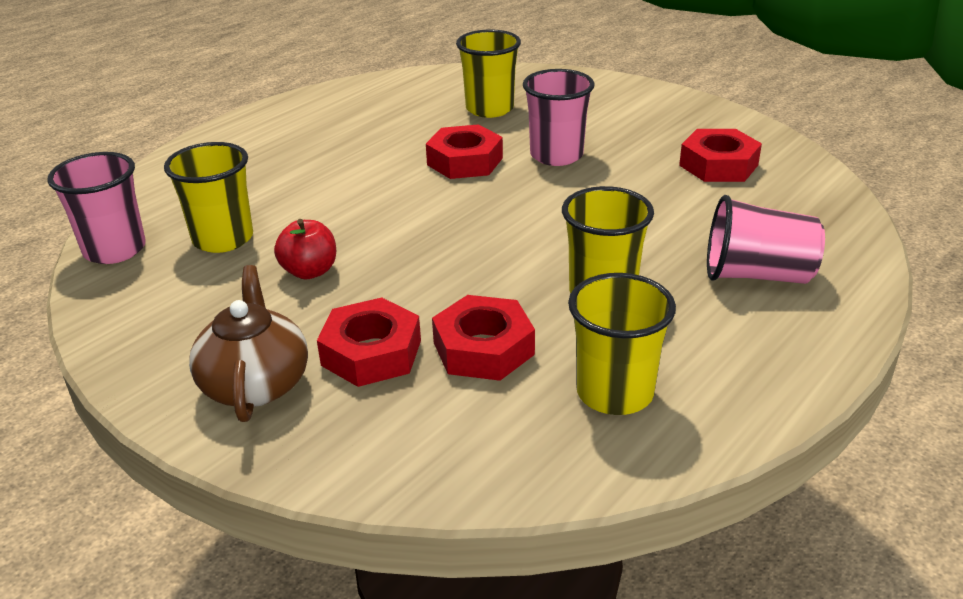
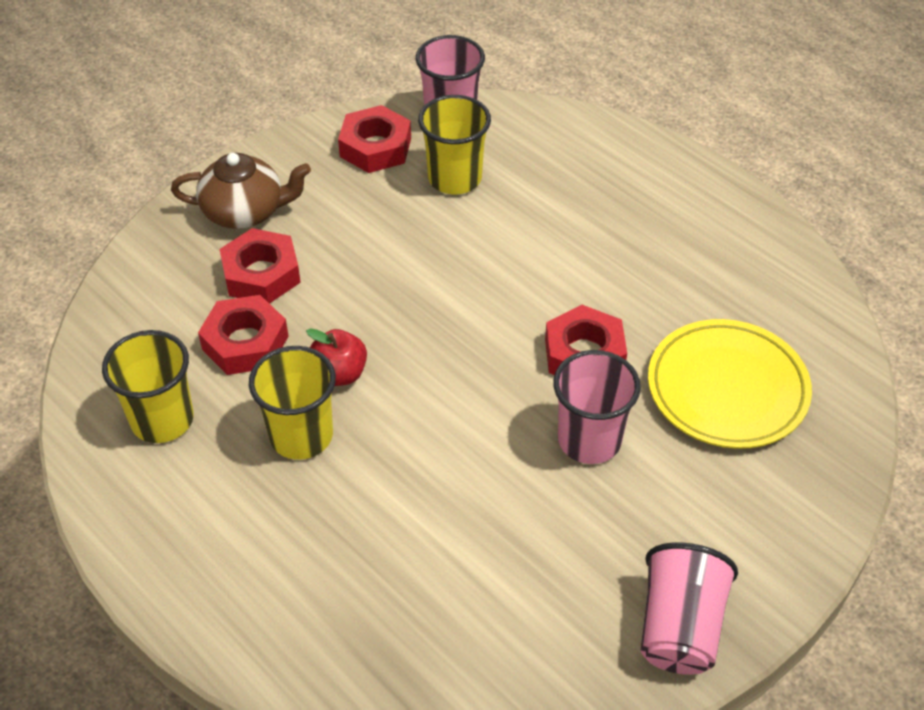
camera: 95 degrees right, 15 degrees up
red apple [274,219,336,279] -> red apple moved to [306,328,367,386]
yellow cup [456,30,521,118] -> yellow plate [648,319,812,449]
red nut [679,129,762,182] -> red nut moved to [338,105,411,173]
pink cup [707,195,825,284] -> pink cup moved to [640,542,738,675]

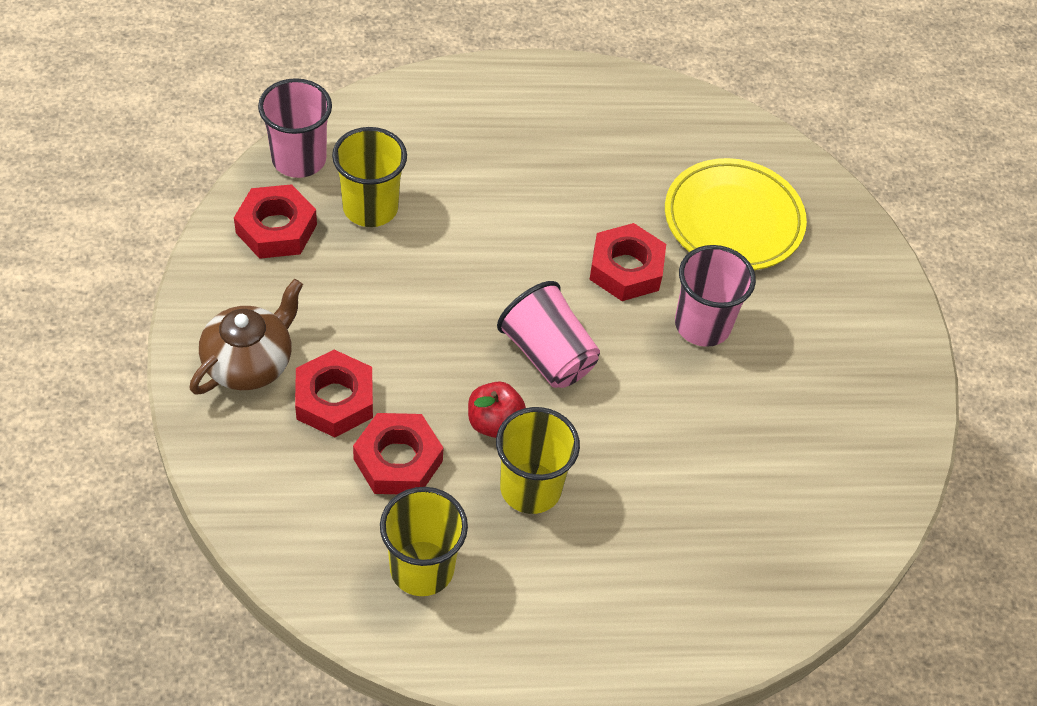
camera: 55 degrees left, 5 degrees up
pink cup [640,542,738,675] -> pink cup moved to [497,281,600,388]

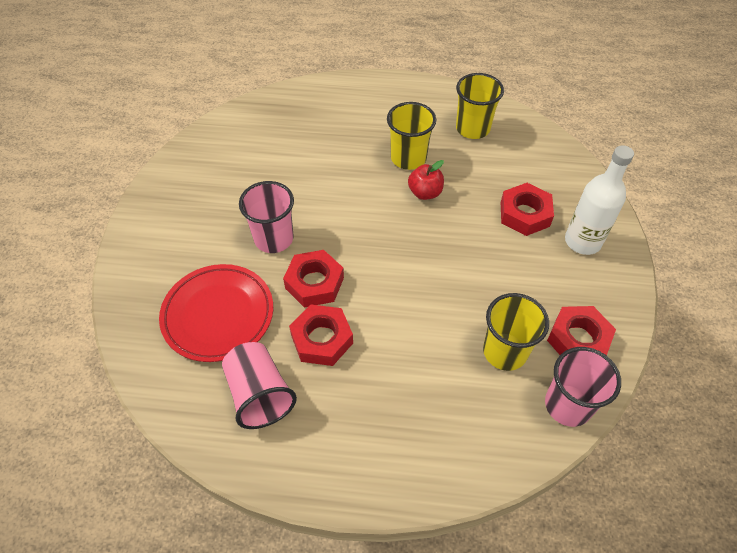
camera: 165 degrees left, 0 degrees up
brown teapot [189,279,303,395] -> white bottle [565,145,634,255]
red nut [353,413,444,494] -> red nut moved to [289,304,353,366]
pink cup [497,281,600,388] -> pink cup moved to [222,342,297,429]
yellow plate [665,158,807,270] -> red plate [159,264,273,362]

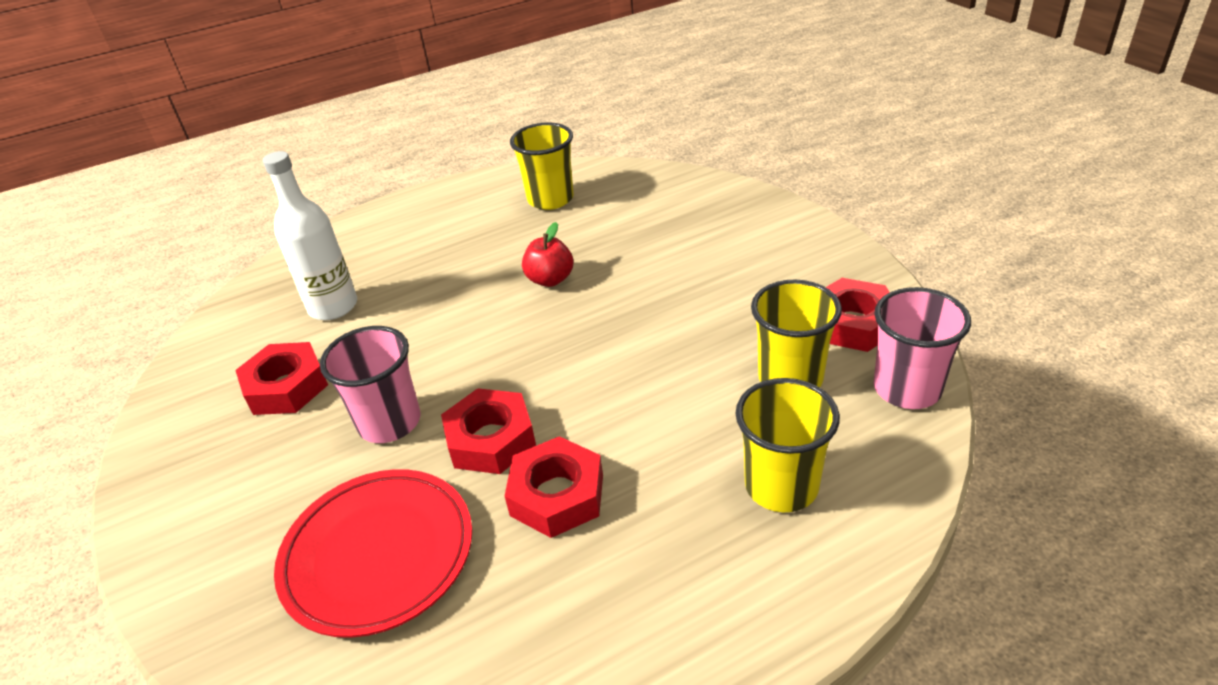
camera: 30 degrees left, 15 degrees down
pink cup [222,342,297,429] -> none
yellow cup [387,102,436,170] -> yellow cup moved to [736,378,840,512]
red nut [501,183,554,236] -> red nut moved to [235,342,328,415]
white bottle [565,145,634,255] -> white bottle moved to [263,151,357,320]

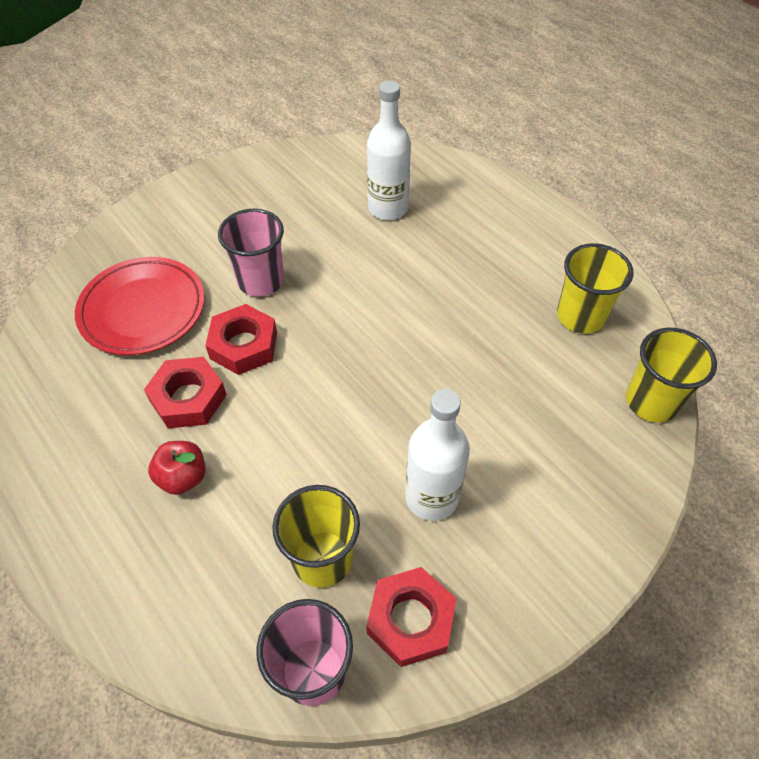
camera: 75 degrees right, 15 degrees up
red nut [235,342,328,415] -> none
red apple [522,222,573,287] -> red apple moved to [148,441,206,495]
yellow cup [736,378,840,512] -> yellow cup moved to [626,328,717,423]
none -> white bottle [405,389,470,521]

